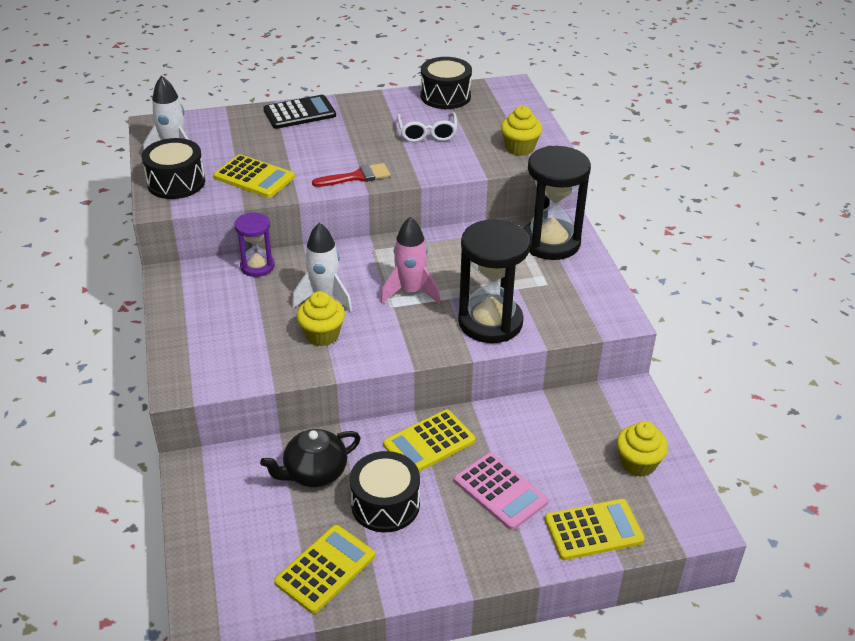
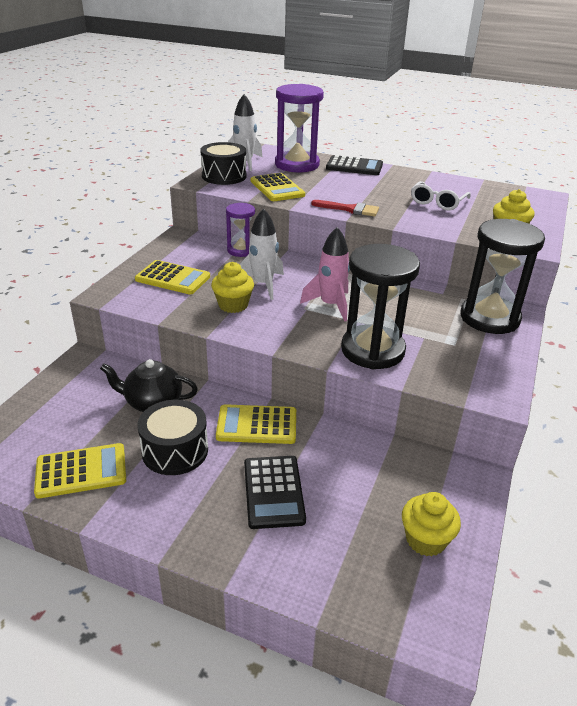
camera: 35 degrees right, 5 degrees down
black drum [421,57,472,109] -> none
pink calculator [454,453,548,530] -> black calculator [244,456,306,529]
yellow calculator [544,499,645,560] -> yellow calculator moved to [135,260,210,294]
none -> purple hourglass [275,84,324,172]

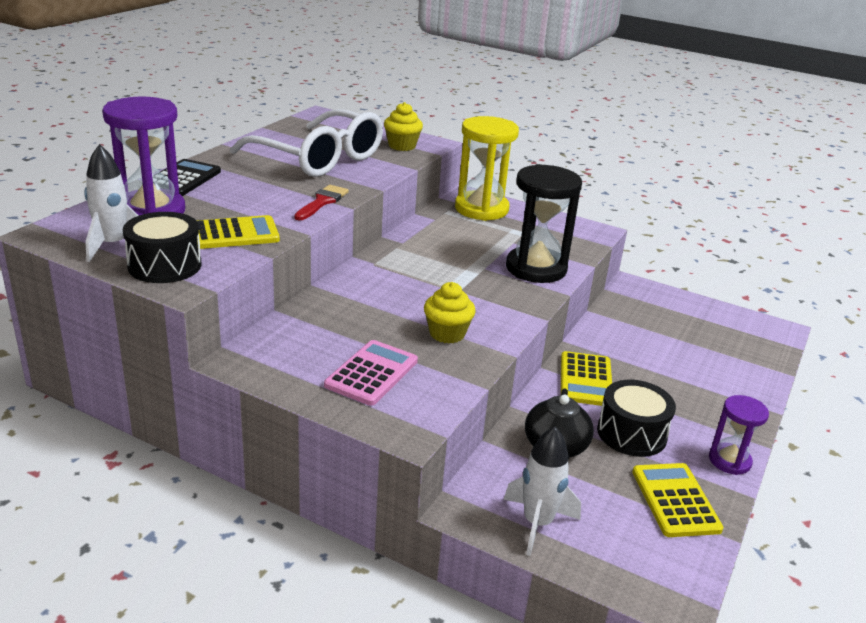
camera: 85 degrees left, 5 degrees down
yellow calculator [135,260,210,294] -> pink calculator [324,340,418,406]
purple hourglass [226,203,255,257] -> purple hourglass moved to [709,395,769,475]
white rocket [239,208,284,300] -> white rocket moved to [504,427,581,556]
black calculator [244,456,306,529] -> none
pink rocket [300,227,350,322] -> none
yellow cupcake [402,492,461,557] -> none
white glasses [411,181,471,211] -> white glasses [230,109,383,177], size x2.10
black hourglass [461,219,545,334] -> yellow hourglass [455,116,519,221]

